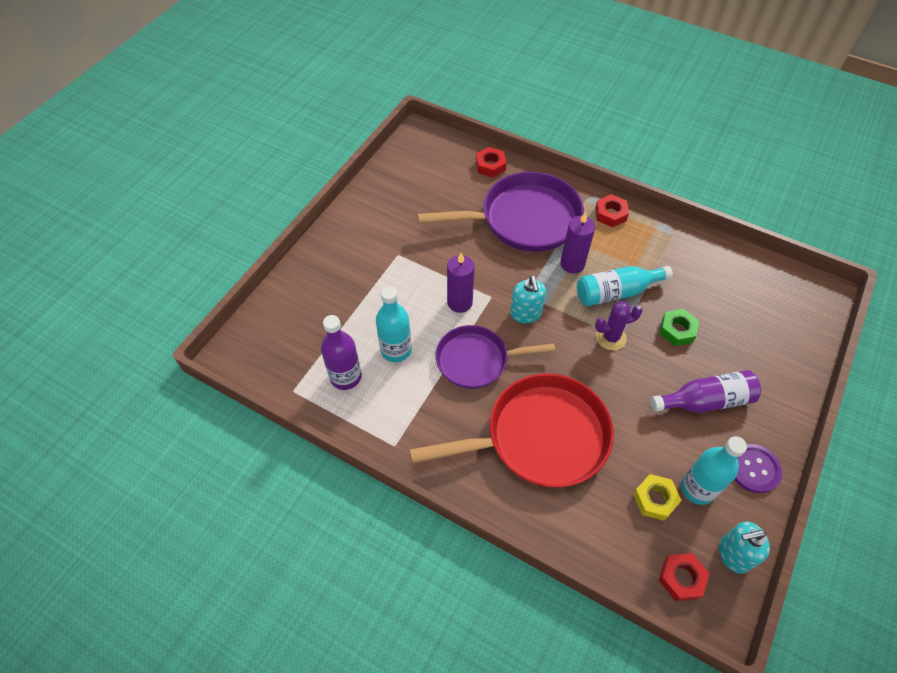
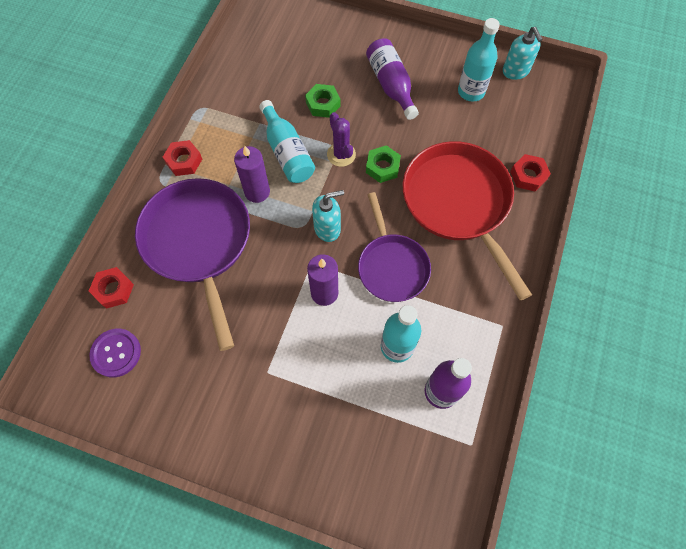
camera: 100 degrees left, 10 degrees up
yellow nut [633,474,682,521] -> none
red nut [659,553,710,601] -> red nut moved to [510,154,551,191]
purple button [734,444,782,493] -> purple button moved to [89,329,141,377]
none -> green nut [366,145,401,183]

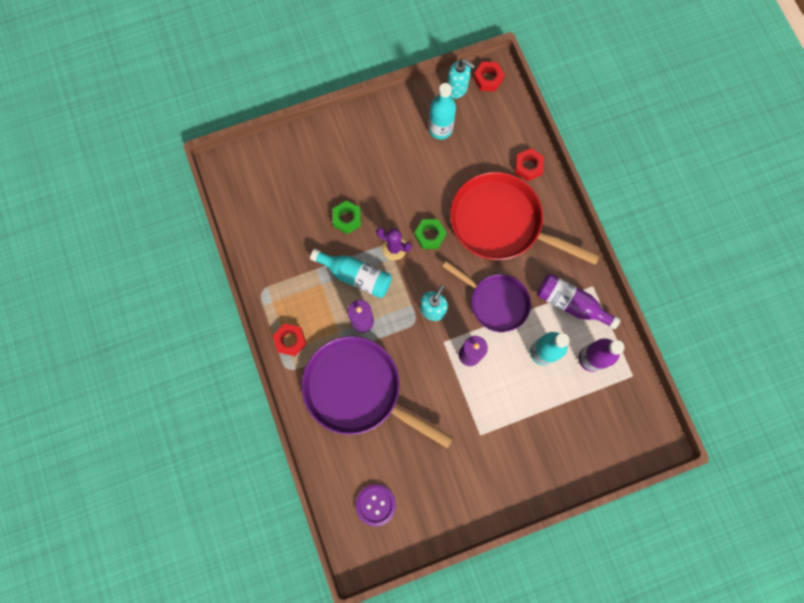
camera: 40 degrees left, 10 degrees up
red nut [89,267,134,309] -> red nut moved to [473,62,505,91]
purple bottle [366,38,419,120] -> purple bottle moved to [537,274,621,329]

